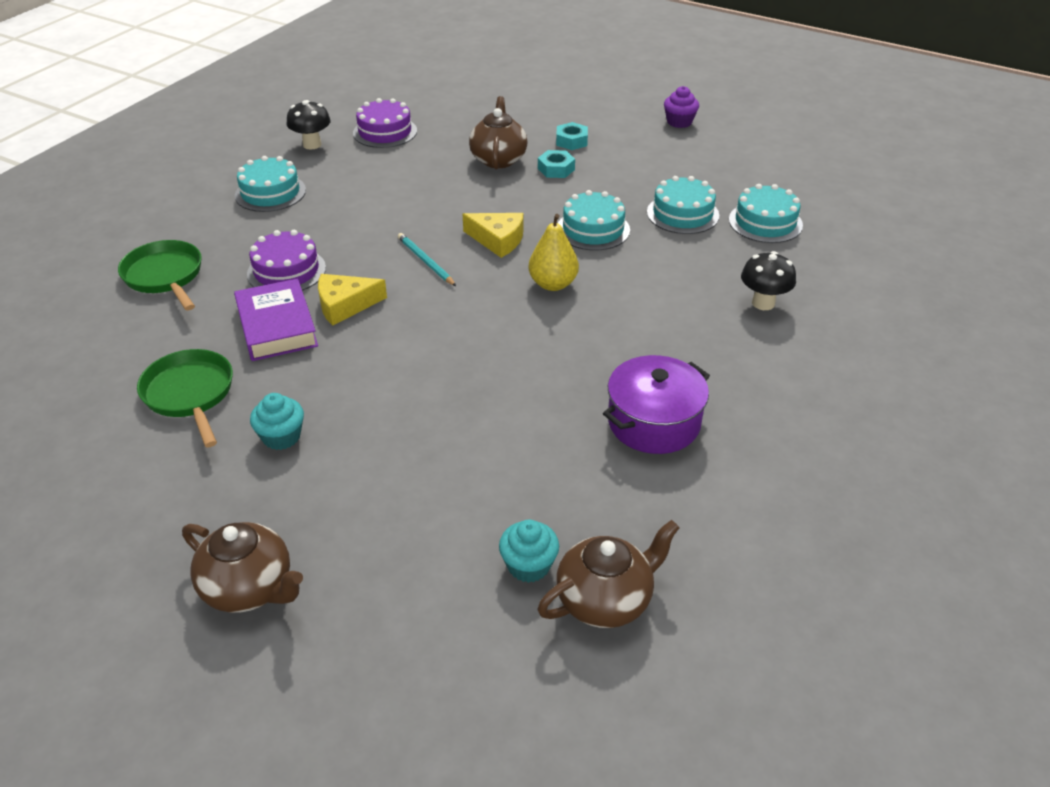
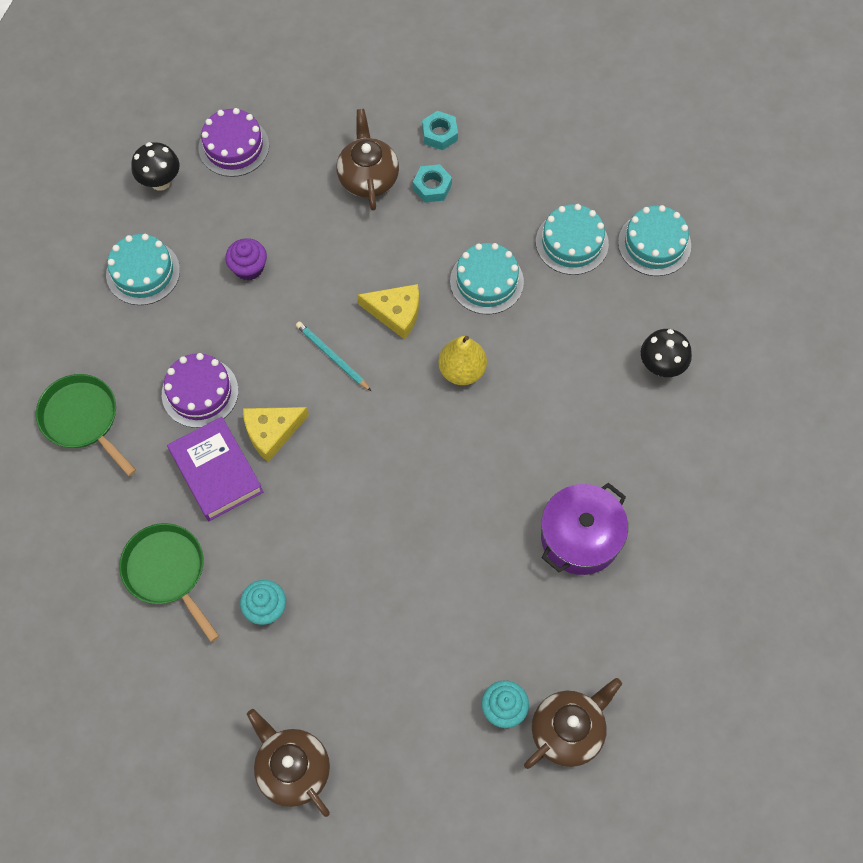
camera: 10 degrees left, 25 degrees up
brown teapot [182,522,303,613] -> brown teapot turned 150 degrees counterclockwise [247,709,330,817]
purple cupcake [664,86,699,128] -> purple cupcake moved to [225,238,267,280]

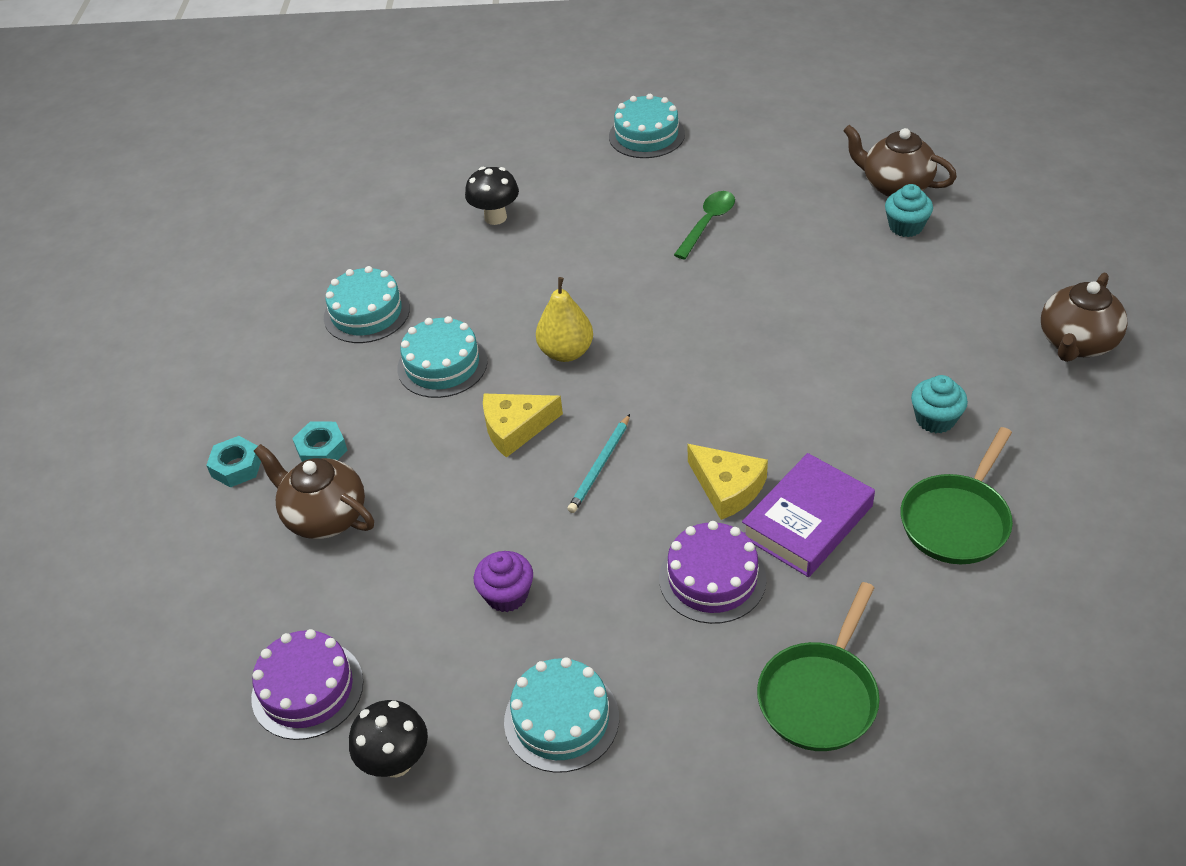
camera: 105 degrees left, 20 degrees down
brown teapot [337,109,399,210] -> brown teapot turned 60 degrees clockwise [254,444,374,539]
yellow cheese [357,284,419,340] -> yellow cheese turned 105 degrees counterclockwise [483,393,563,458]
purple pot [541,483,628,575] -> green spoon [674,191,735,259]
turquoise cake [618,205,691,276] -> turquoise cake moved to [609,94,685,158]

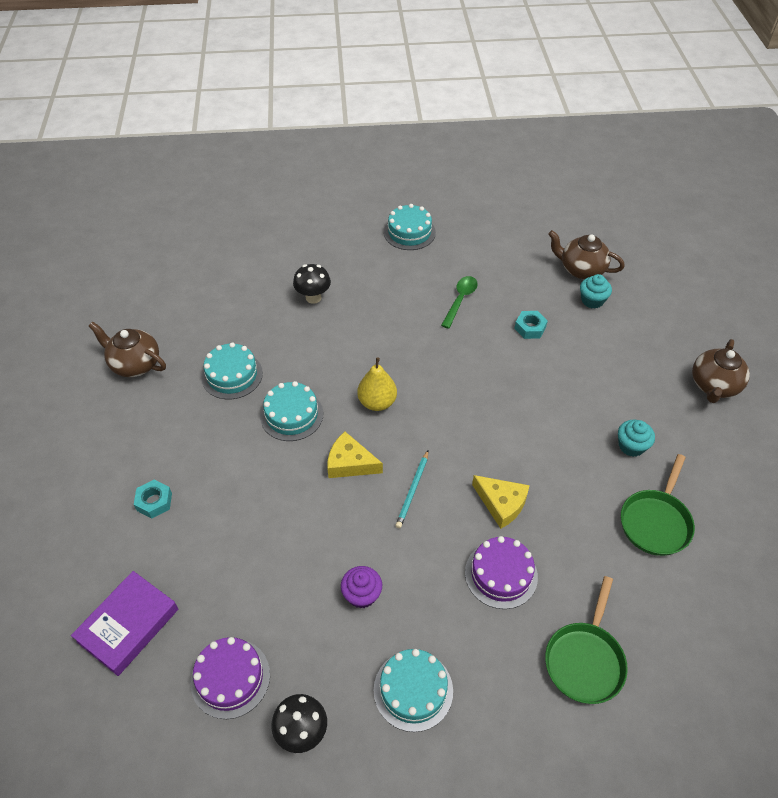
camera: 10 degrees left, 5 degrees up
brown teapot [254,444,374,539] -> brown teapot moved to [89,322,166,377]
turquoise nut [292,421,348,462] -> turquoise nut moved to [514,311,548,339]
yellow cheese [483,393,563,458] -> yellow cheese turned 45 degrees clockwise [327,432,383,478]
purple book [742,453,875,577] -> purple book moved to [71,571,178,676]

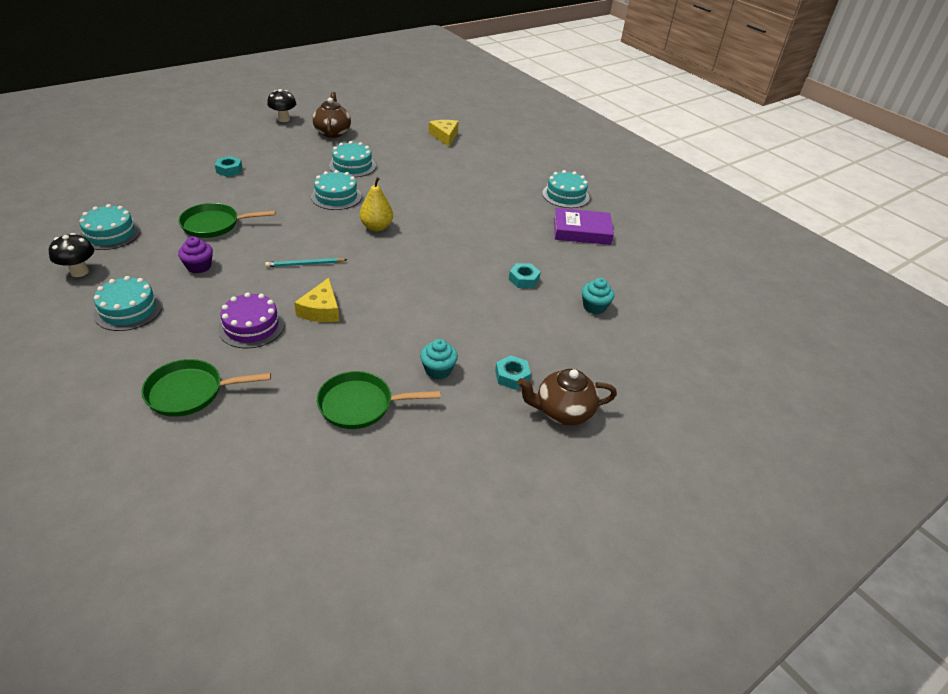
camera: 55 degrees right, 10 degrees down
purple book [71,571,178,676] -> purple book moved to [554,208,614,245]
purple cake [191,637,270,719] -> turquoise cake [79,204,141,250]
black mushroom [293,264,331,304] -> black mushroom moved to [267,89,296,122]
yellow cheese [327,432,383,478] -> yellow cheese moved to [429,120,459,147]
green spoon [441,276,478,329] -> none
brown teapot [548,230,625,279] -> none
none -> green pan [178,203,276,238]
none -> turquoise nut [495,355,531,390]

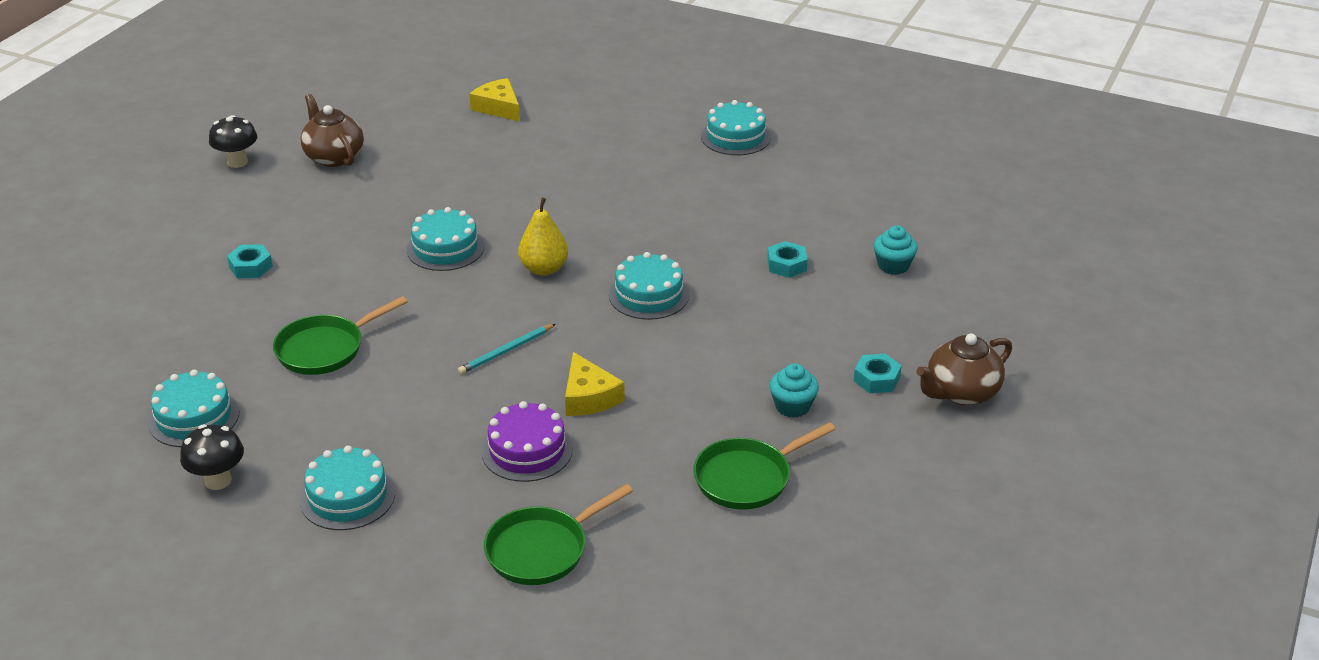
camera: 25 degrees left, 5 degrees down
purple cupcake [178,236,213,273] -> none
turquoise cake [329,141,376,177] -> turquoise cake moved to [609,252,689,320]
purple book [554,208,614,245] -> none

